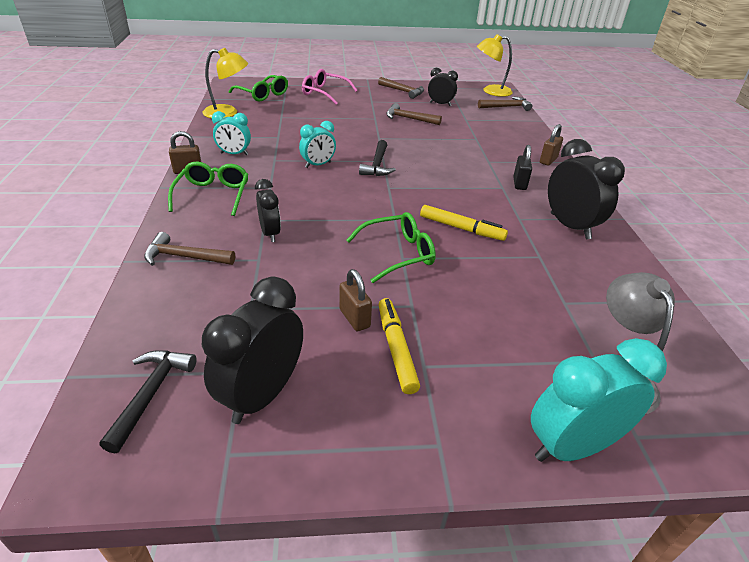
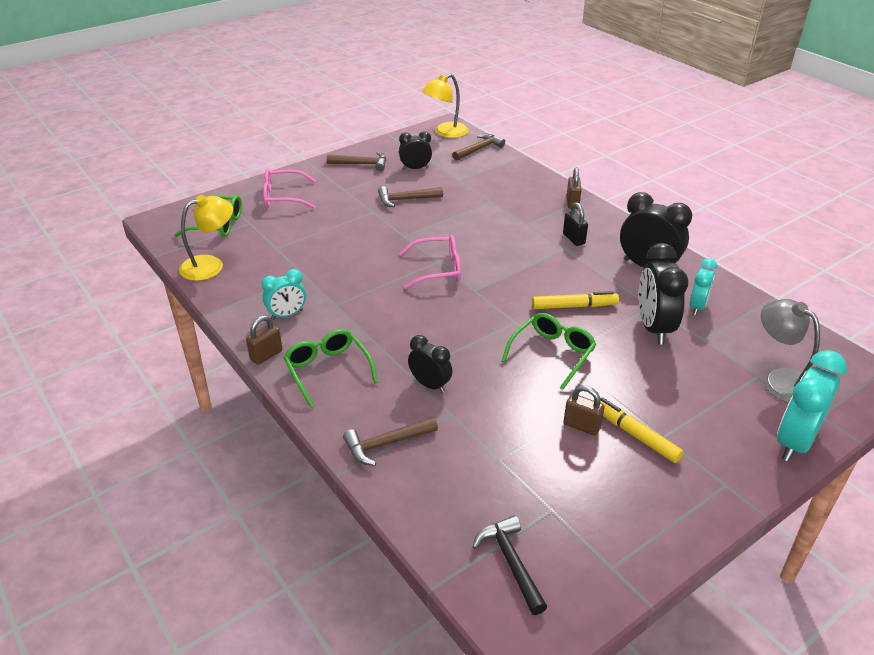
camera: 30 degrees left, 0 degrees up
black clock [202,277,303,424] -> black clock moved to [639,243,689,345]
turquoise clock [299,121,336,168] -> turquoise clock moved to [689,258,717,315]
black hammer [359,140,396,176] -> pink glasses [399,235,461,289]

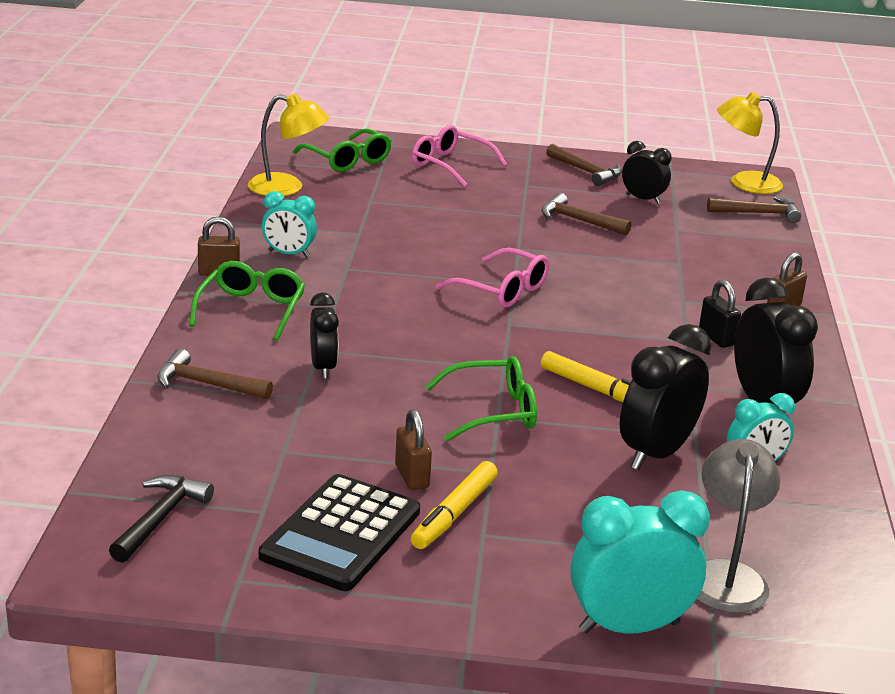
camera: 40 degrees right, 10 degrees down
black padlock [563,202,588,246] -> black padlock turned 45 degrees counterclockwise [699,280,741,348]
yellow marker [593,397,684,463] -> yellow marker turned 150 degrees counterclockwise [411,461,498,549]
none -> black calculator [259,474,420,591]

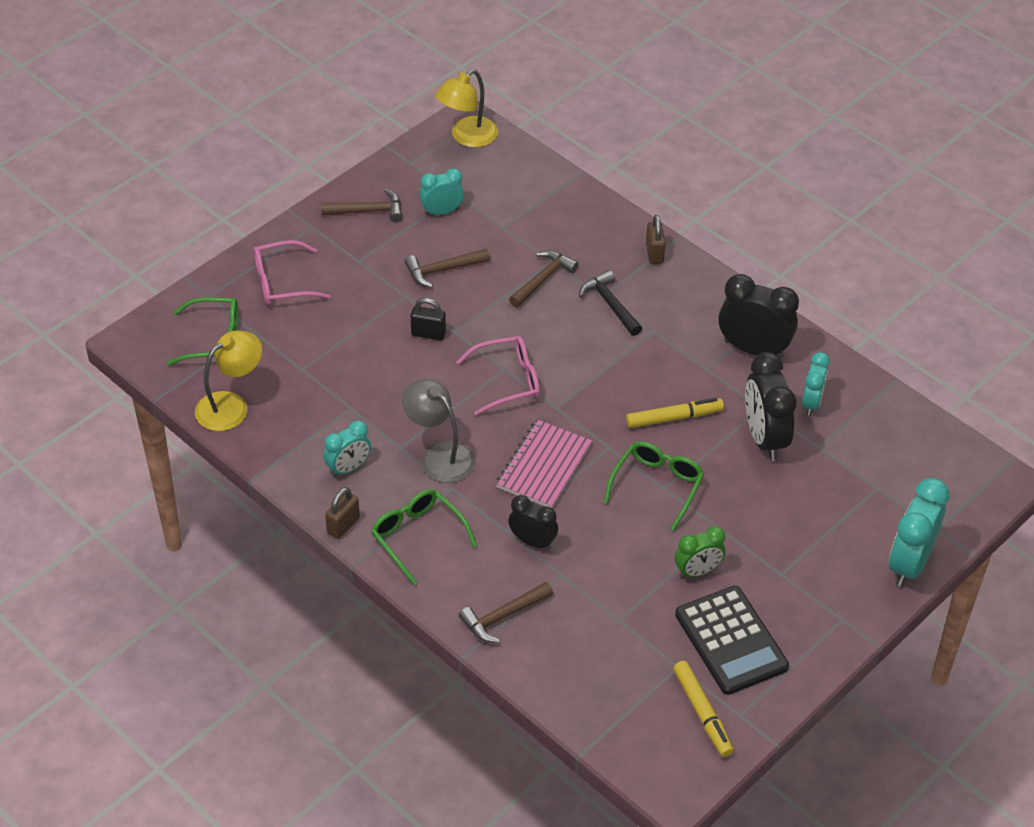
camera: 50 degrees left, 20 degrees up
black hammer [109,475,214,563] -> black hammer moved to [579,270,642,336]
brown padlock [395,409,432,490] -> green clock [675,526,726,578]
yellow marker [411,461,498,549] -> yellow marker moved to [673,661,734,757]
black clock [622,141,671,204] -> turquoise clock [419,168,464,216]
grey lamp [697,439,780,613] -> grey lamp moved to [402,379,475,483]
black padlock [699,280,741,348] -> black padlock moved to [410,298,446,340]
brown hammer [707,196,801,223] -> brown hammer moved to [509,250,579,308]
none -> pink notebook [496,420,592,508]

